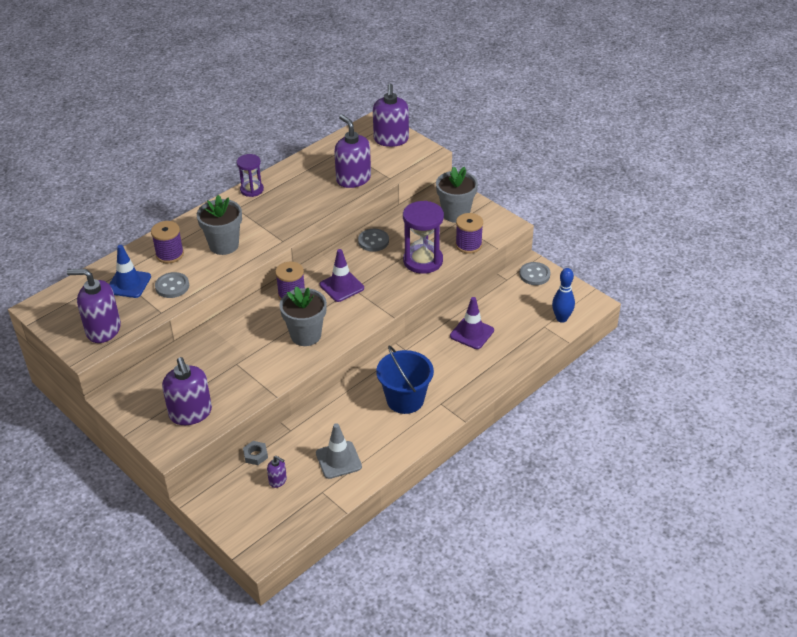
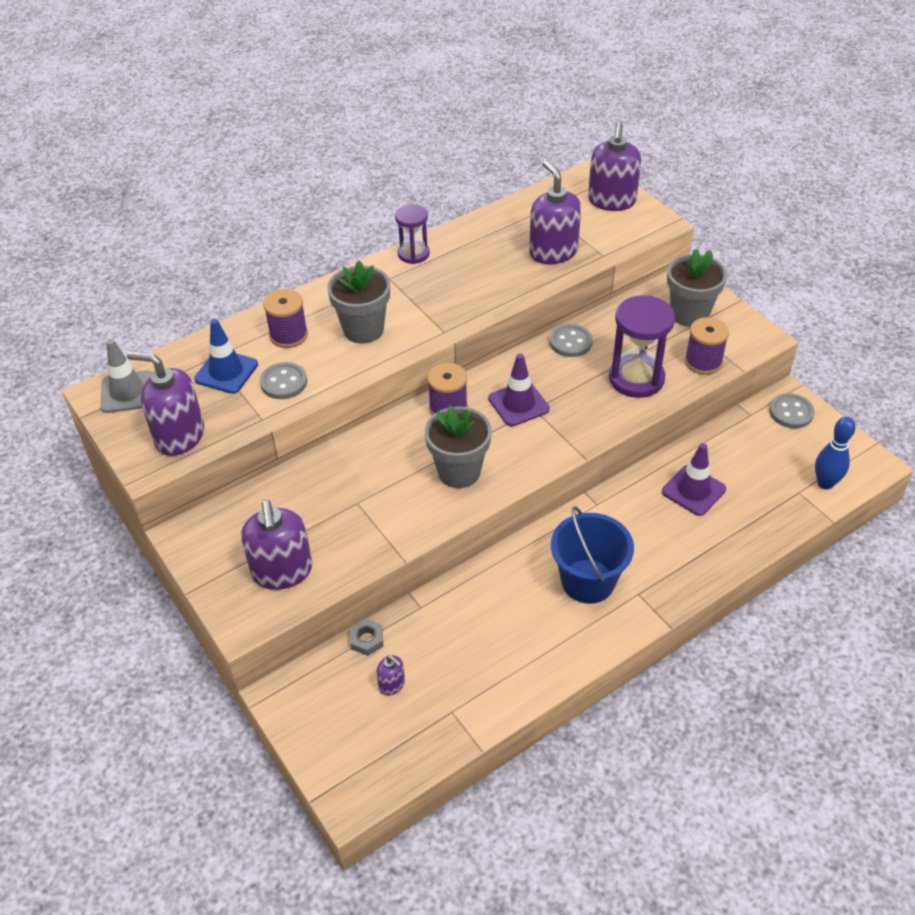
camera: 10 degrees right, 5 degrees up
grey traffic cone [316,423,362,479] -> grey traffic cone moved to [101,339,152,413]

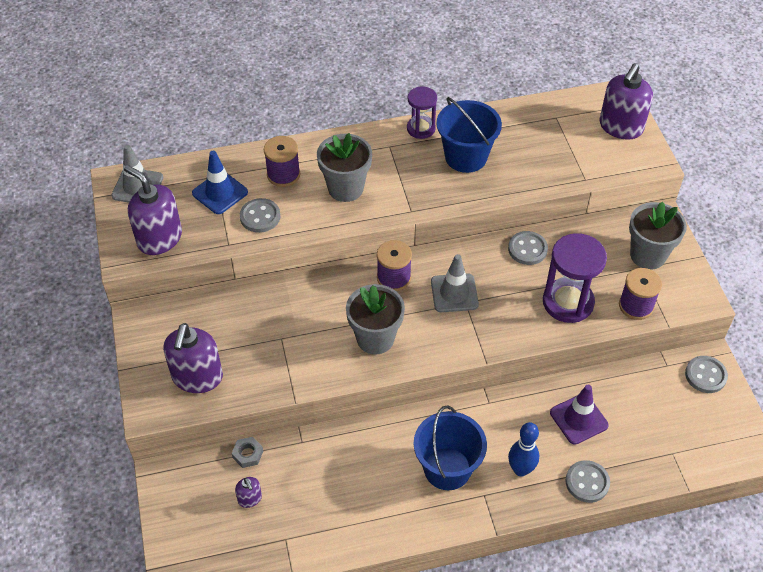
camera: 20 degrees right, 5 degrees up
purple traffic cone [488,354,550,426] -> grey traffic cone [431,254,479,312]
purple soap dispenser [529,160,581,264] -> none
blue bowling pin [815,417,855,490] -> blue bowling pin moved to [508,422,539,477]
none -> blue bucket [437,97,502,173]
none -> grey button [565,460,610,503]

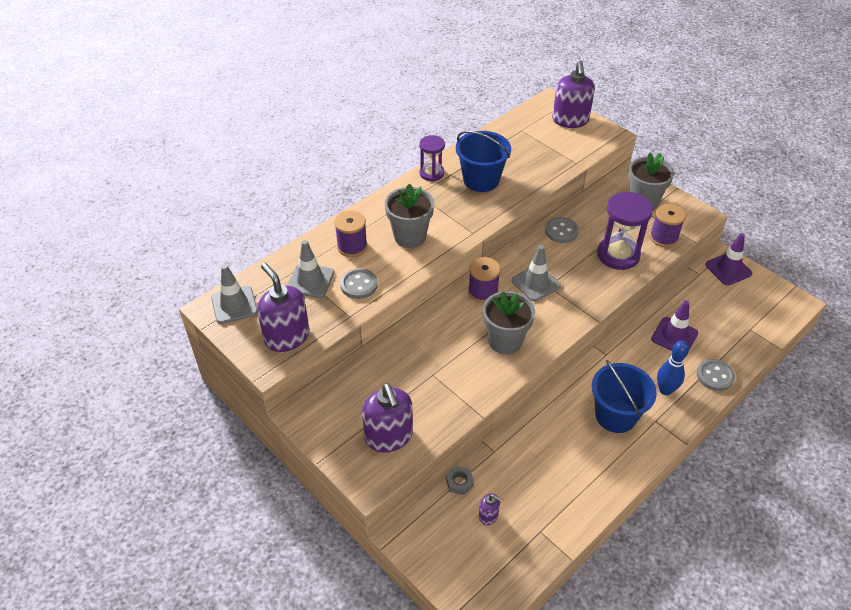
camera: 30 degrees left, 5 degrees down
purple soap dispenser [124,165,182,255] -> purple soap dispenser turned 45 degrees clockwise [257,263,310,352]
blue traffic cone [192,151,248,214] -> grey traffic cone [287,240,334,298]
grey button [685,356,728,393] -> purple traffic cone [705,233,752,285]

